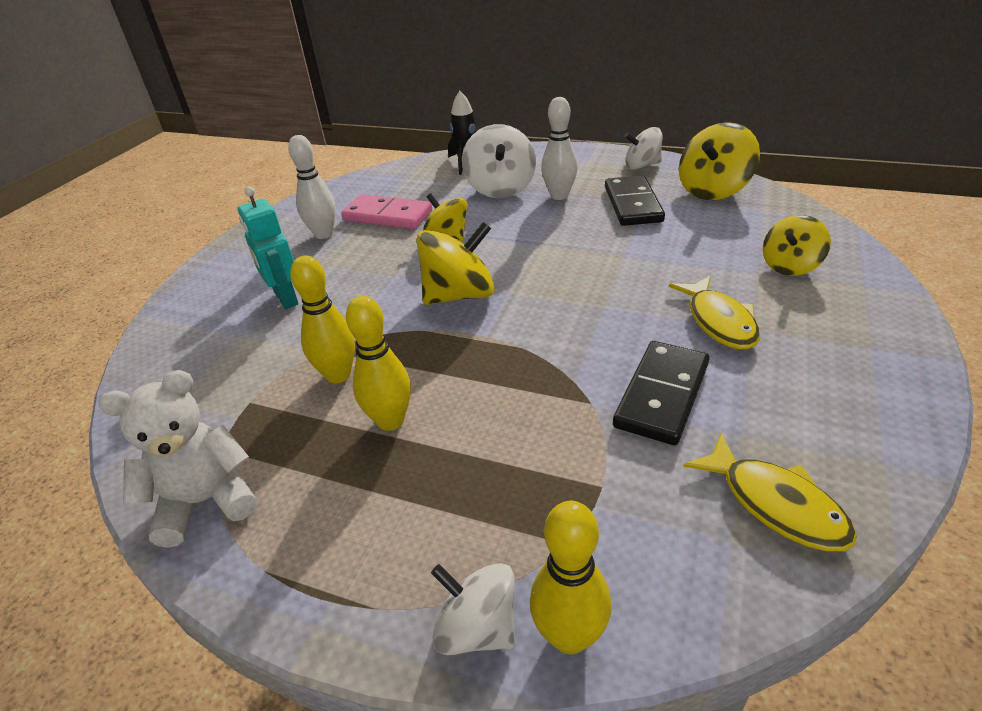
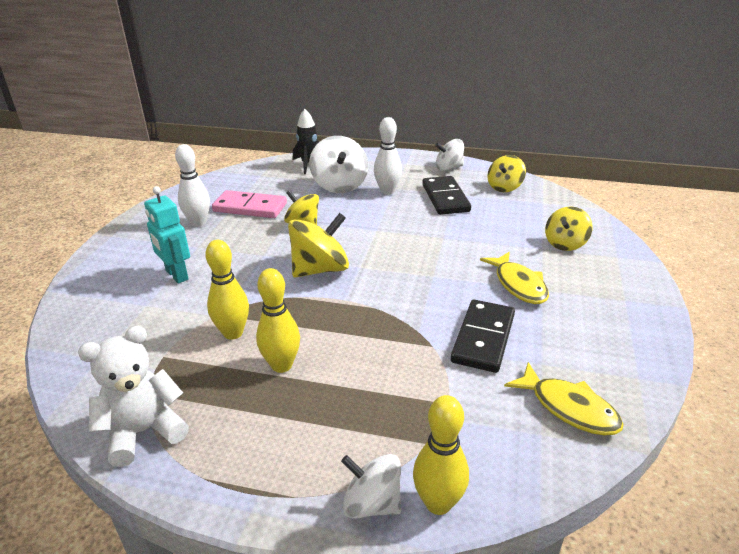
camera: 10 degrees left, 5 degrees down
yellow spinning top [679,122,760,200] -> yellow spinning top [488,155,526,192], size x0.65

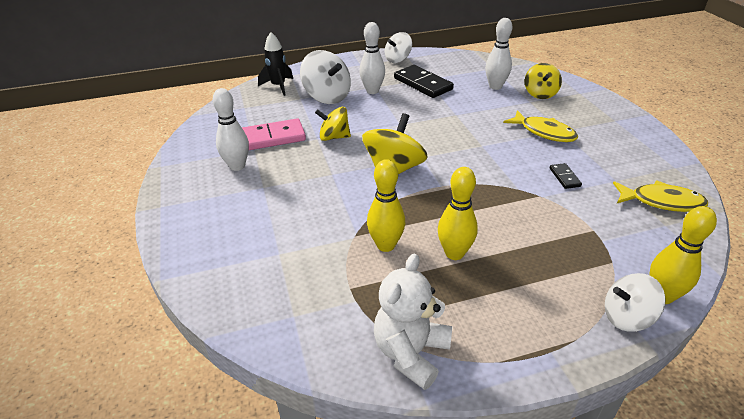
camera: 30 degrees left, 5 degrees up
turquoise robot [144,186,190,284] -> none
black domino [451,300,515,373] -> black domino [550,163,582,189], size x0.48
yellow spinning top [488,155,526,192] -> none
none -> white bowling pin [485,18,512,90]

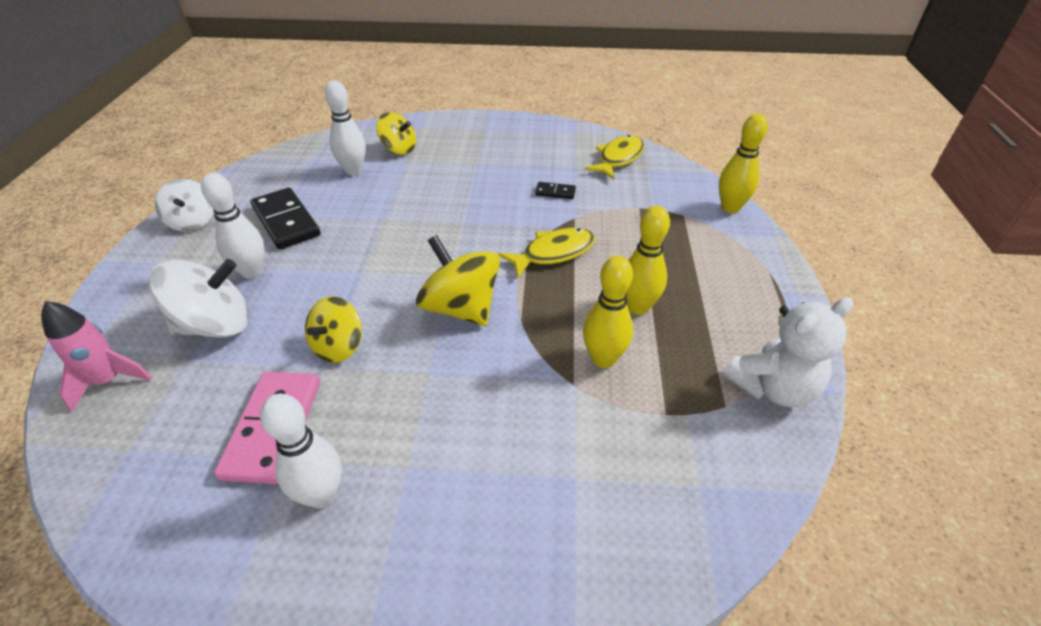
camera: 70 degrees left, 5 degrees up
black rocket [258,32,293,96] -> pink rocket [41,301,152,412]
white teddy bear [374,254,452,390] -> white teddy bear turned 75 degrees counterclockwise [724,297,853,407]
black domino [394,65,454,98] -> black domino turned 75 degrees clockwise [251,188,321,250]
yellow fish [503,110,578,142] -> yellow fish moved to [498,228,595,278]
white spinning top [605,273,666,332] -> none

